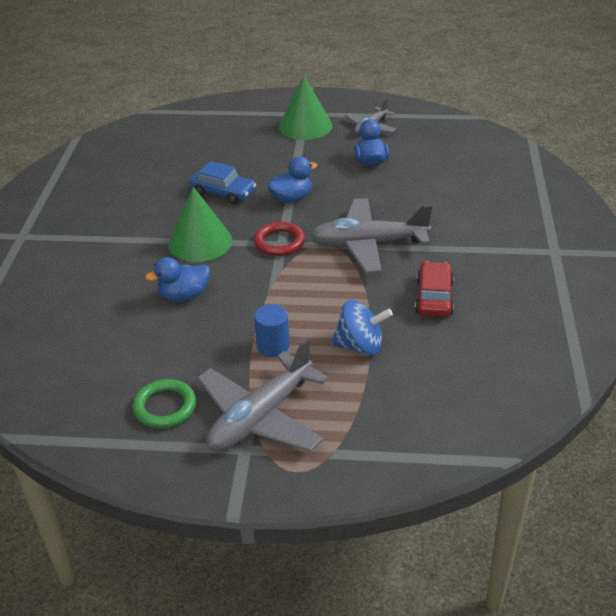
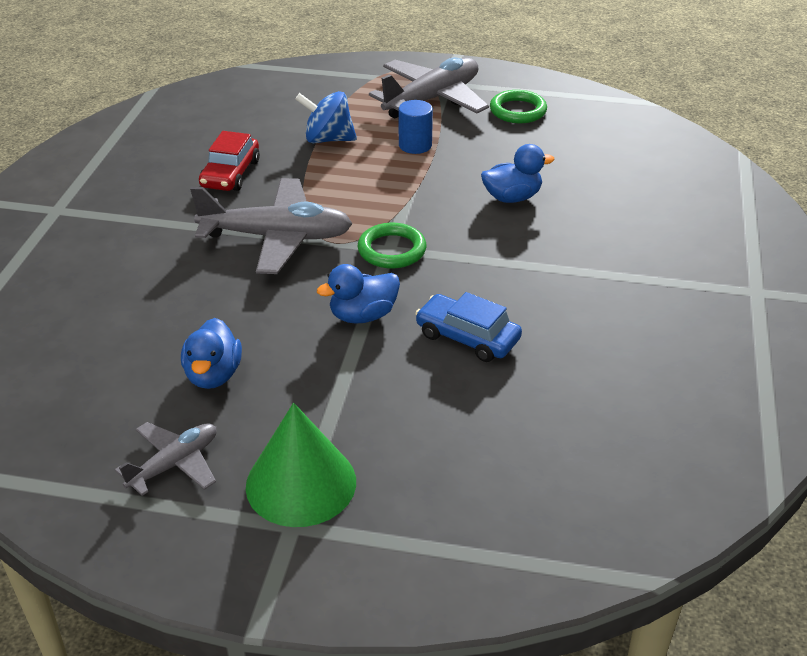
camera: 175 degrees left, 0 degrees up
green cone [168,187,233,262] -> none
red ring [254,222,305,256] -> green ring [358,223,426,269]

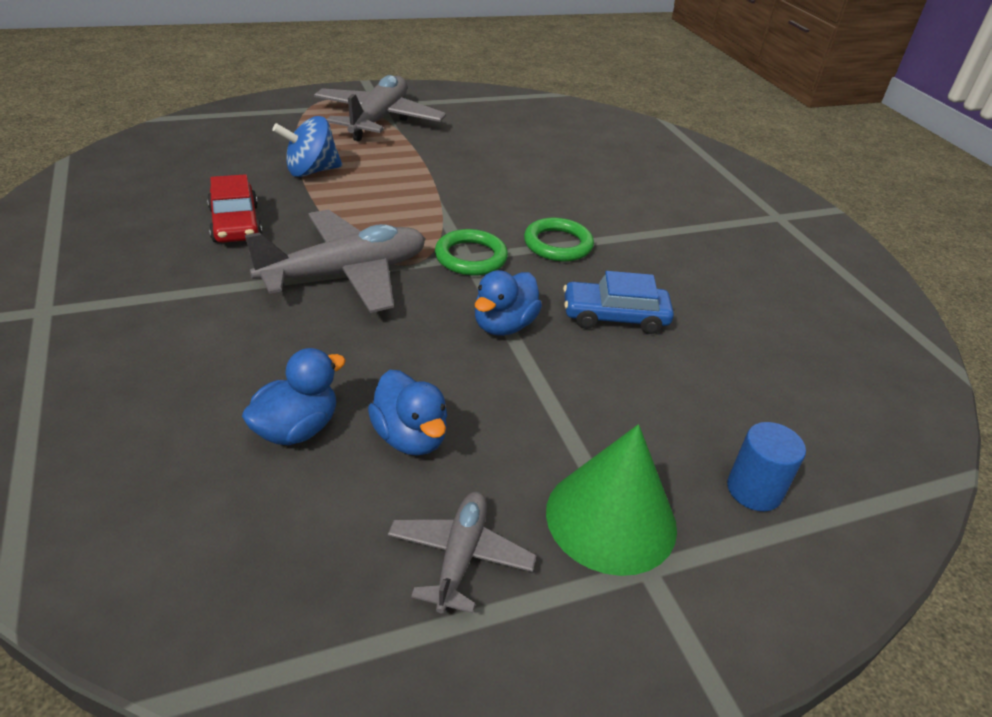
camera: 35 degrees left, 0 degrees up
blue cylinder [399,100,433,154] -> blue cylinder moved to [727,422,806,511]
blue duck [481,144,554,203] -> blue duck moved to [242,348,346,445]
green ring [490,90,547,123] -> green ring moved to [524,218,594,262]

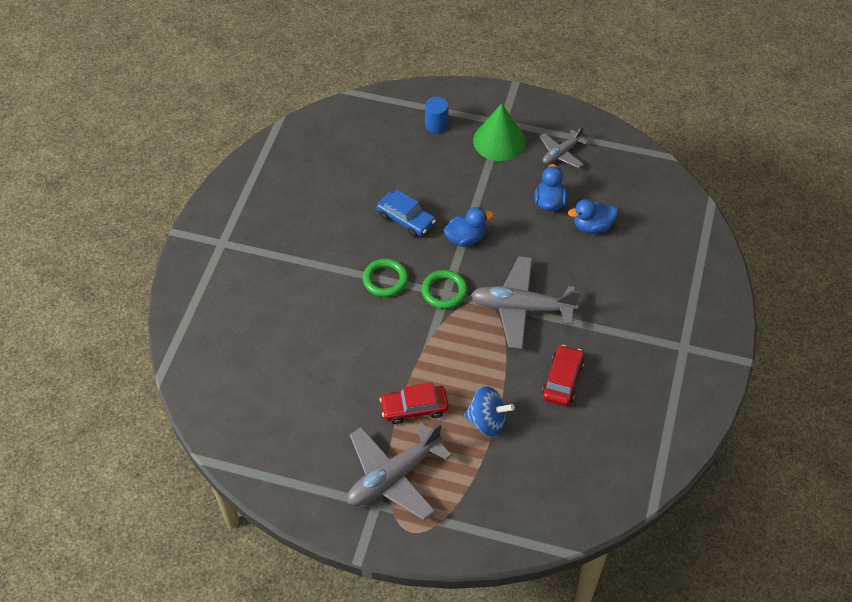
camera: 140 degrees left, 15 degrees up
none -> red car [380,382,449,424]

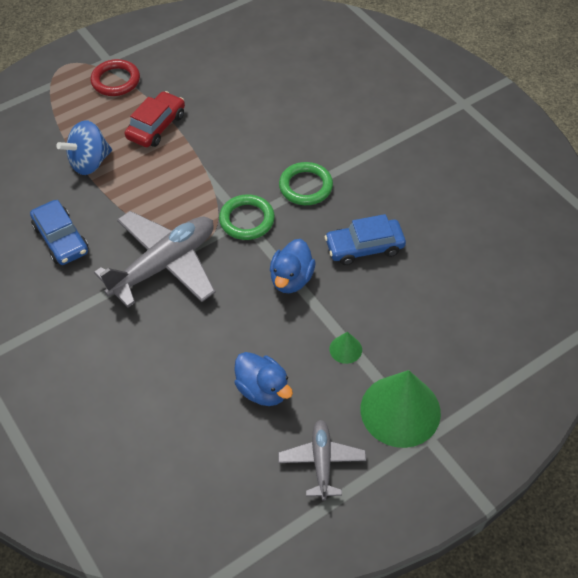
camera: 130 degrees right, 0 degrees up
grey plane [347,422,452,521] -> red ring [91,59,140,96]
blue cylinder [425,97,449,134] -> none
red car [542,345,584,406] -> blue car [30,200,89,265]
blue duck [568,199,618,233] -> none
none -> green cone [329,332,362,364]

